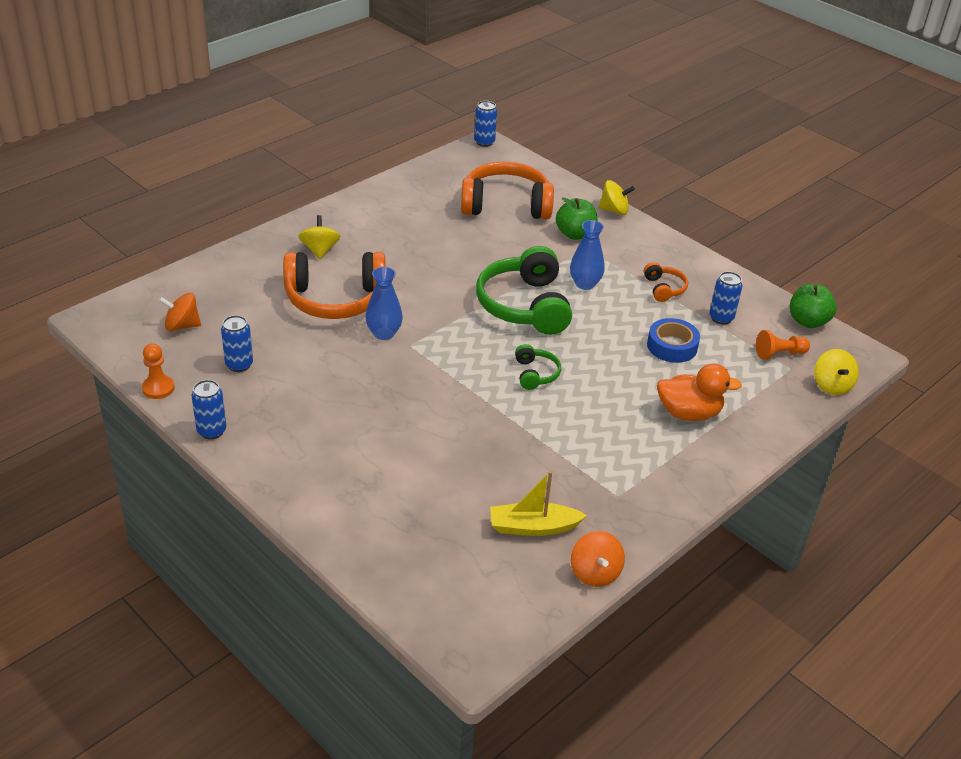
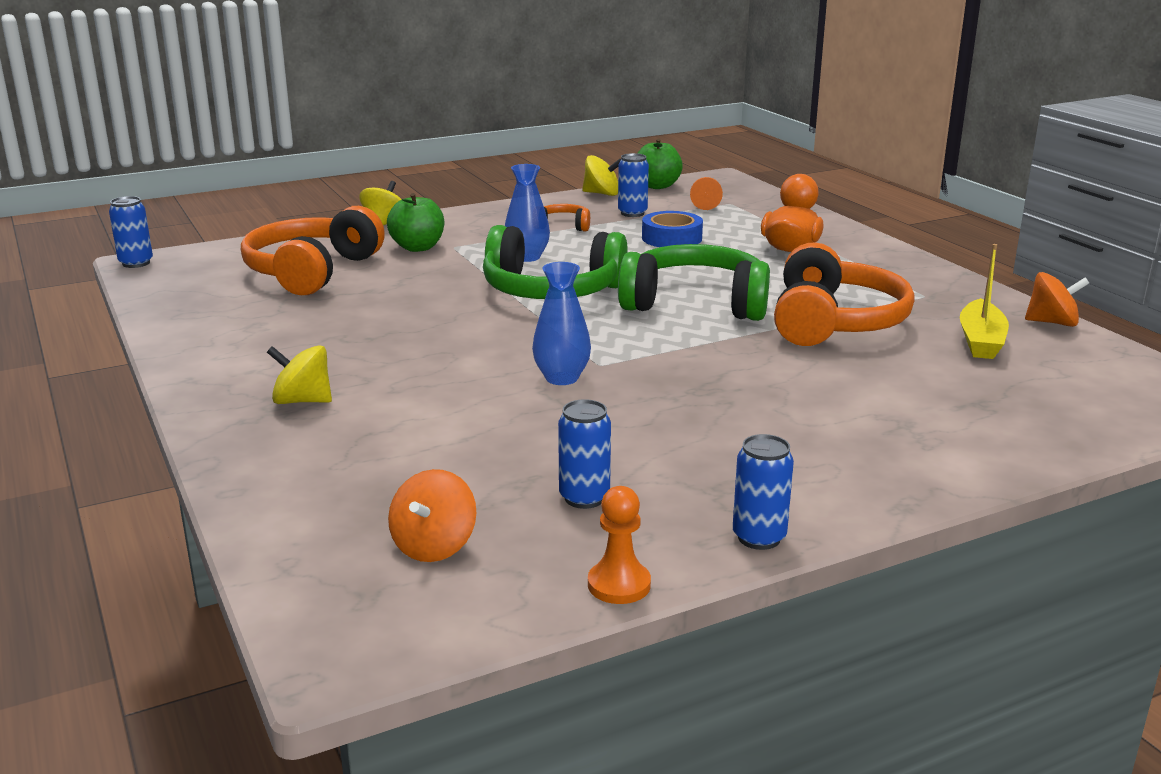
camera: 70 degrees left, 15 degrees down
orange headphones [283,252,386,319] -> orange headphones moved to [774,242,915,346]
green headphones [515,344,561,390] -> green headphones [618,244,770,321], size x2.15
yellow spinning top [814,349,859,395] -> yellow spinning top moved to [582,155,621,196]

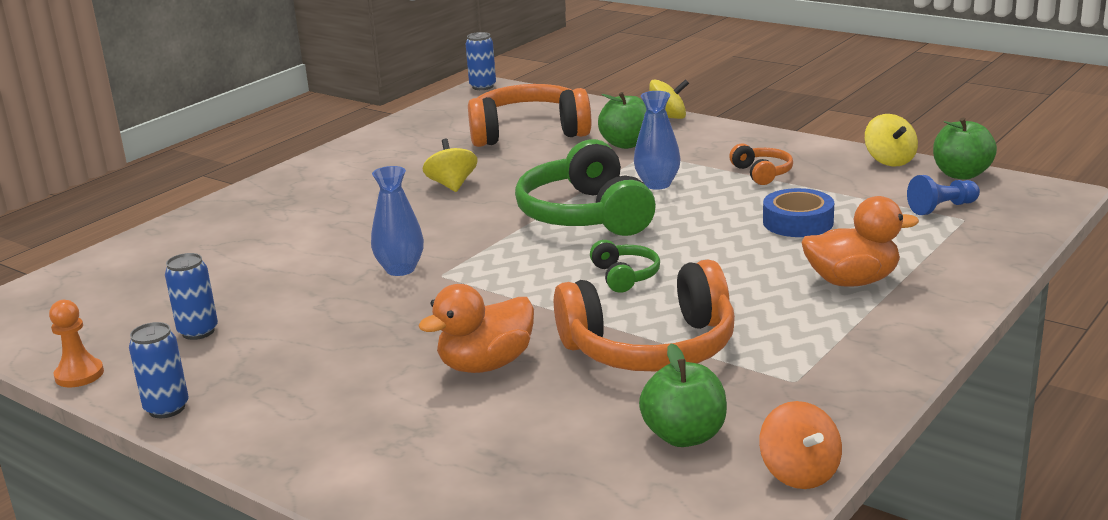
camera: 65 degrees right, 0 degrees up
yellow spinning top [267,345,332,404] -> yellow spinning top moved to [422,139,478,192]
orange spinning top [388,469,476,562] -> none
blue can [618,153,649,217] -> none
green headphones [618,244,770,321] -> green headphones [590,240,660,293], size x0.46
orange pawn [690,177,723,210] -> blue pawn [907,175,980,215]
yellow boat [960,244,1009,359] -> green apple [639,343,727,447]
none -> orange duck [418,284,534,373]

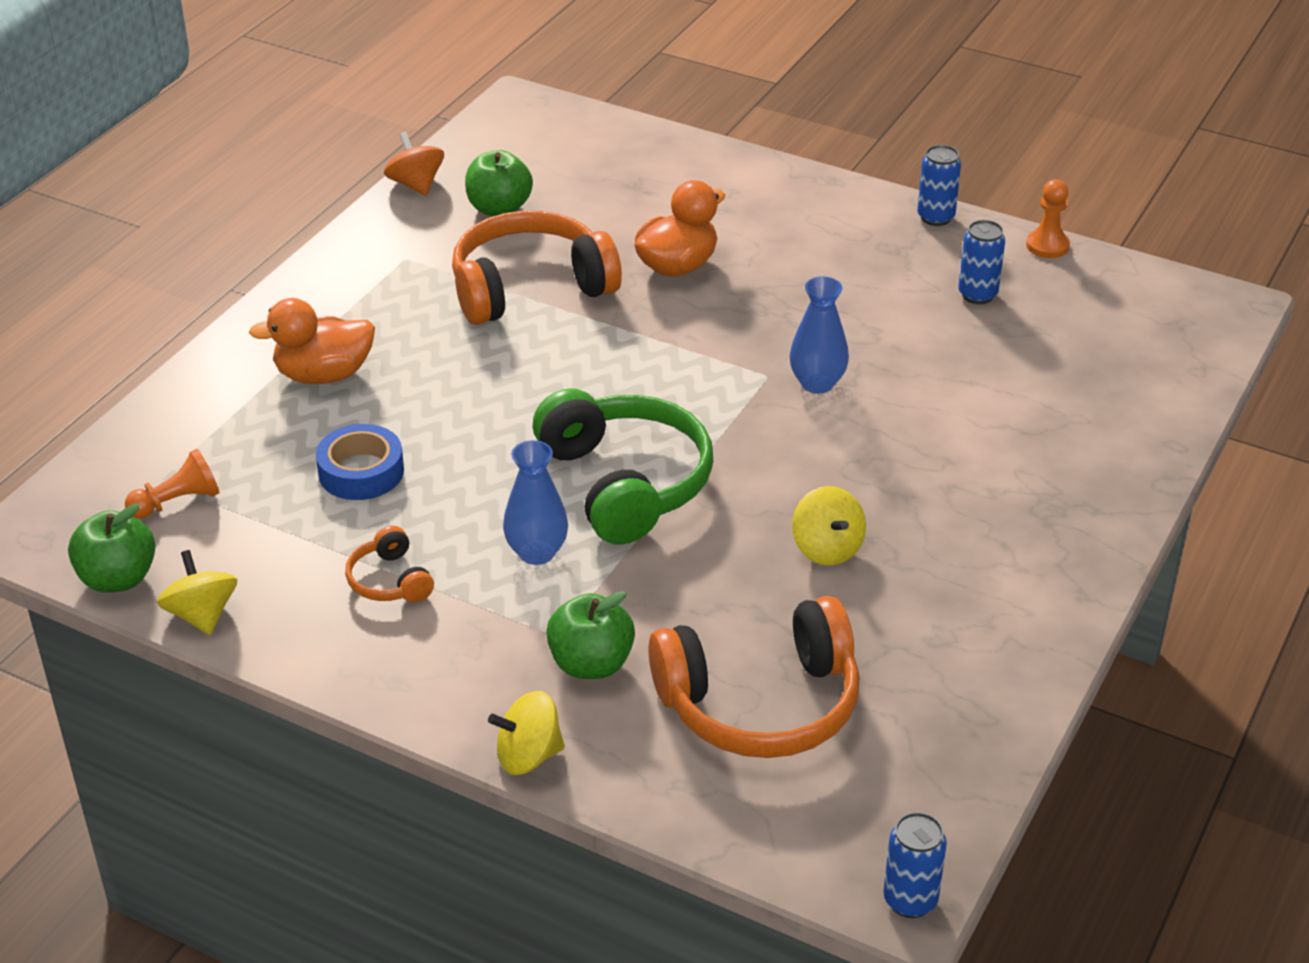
camera: 170 degrees right, 15 degrees up
green headphones [590,240,660,293] -> none
blue pawn [907,175,980,215] -> orange pawn [125,449,219,519]

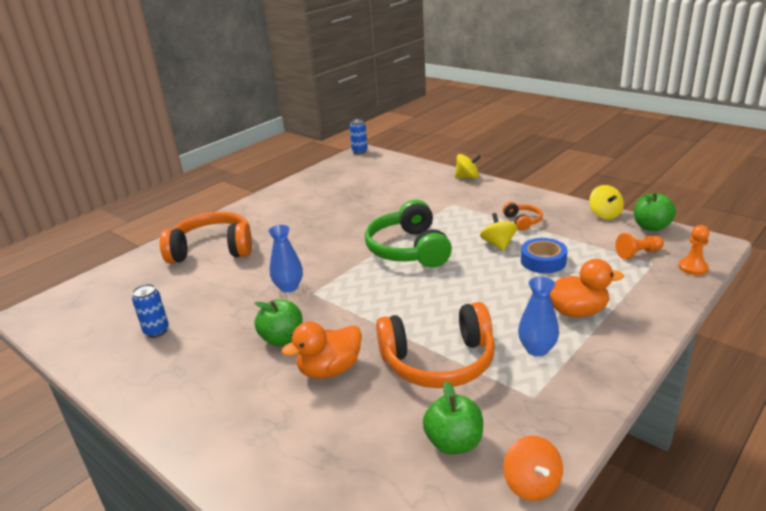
camera: 165 degrees left, 10 degrees down
blue vase [503,440,568,565] -> blue vase moved to [518,277,559,357]
green apple [546,591,635,679] -> green apple moved to [254,299,303,346]
orange headphones [648,596,860,758] -> orange headphones moved to [160,212,252,263]
yellow spinning top [792,486,866,565] -> yellow spinning top moved to [480,213,517,251]
blue can [917,145,961,226] -> none
orange pawn [1026,179,1070,258] -> orange pawn moved to [679,225,709,275]

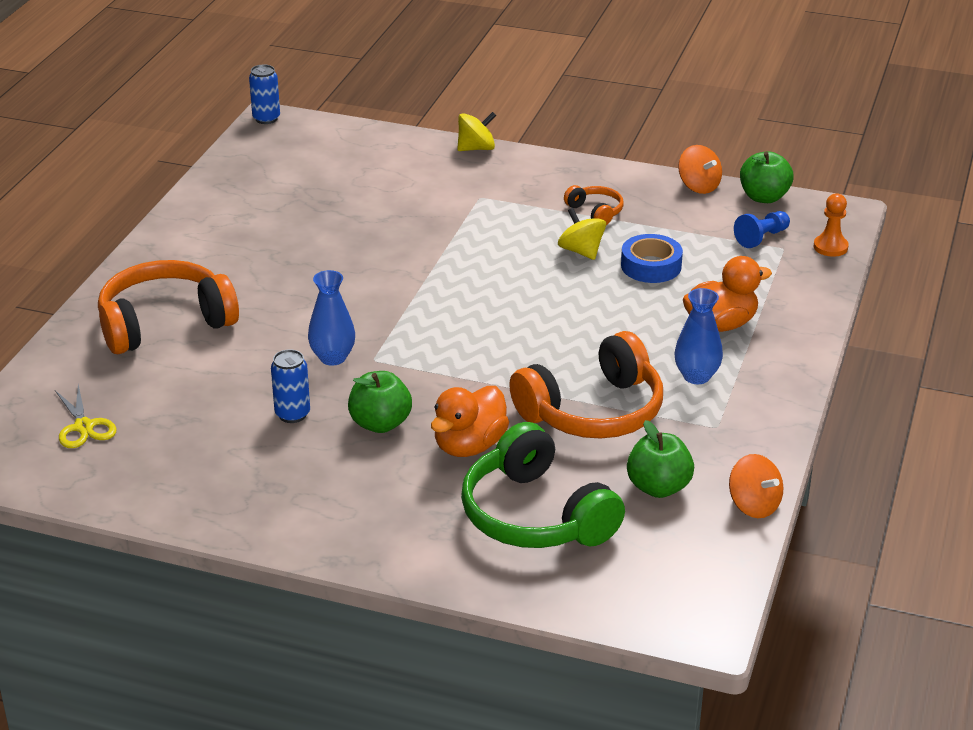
camera: 25 degrees left, 5 degrees up
blue can [132,284,169,338] -> blue can moved to [271,349,310,423]
green headphones [365,200,452,268] -> green headphones moved to [461,422,625,548]
yellow spinning top [589,185,624,219] -> orange spinning top [678,145,722,194]
orange pawn [615,233,664,259] -> blue pawn [734,211,790,248]
none -> yellow scissors [55,384,117,448]

